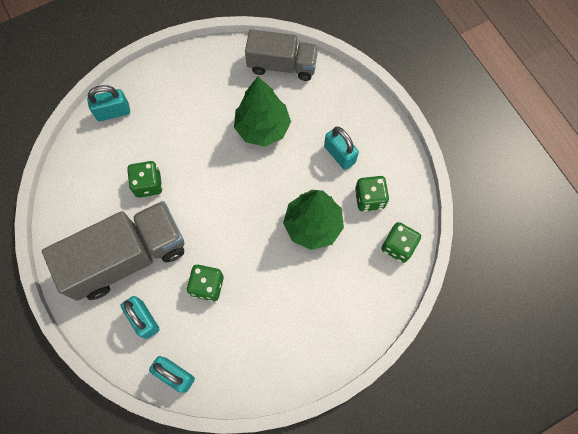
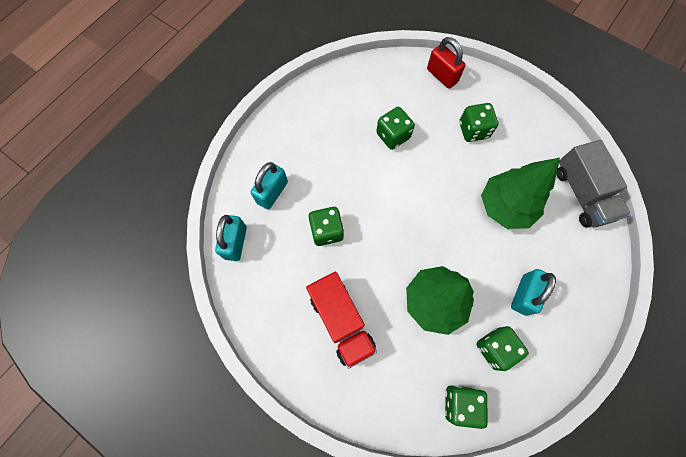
camera: 65 degrees right, 0 degrees up
grey truck [42,201,184,301] -> none
turquoise padlock [87,85,130,121] -> red padlock [427,37,465,89]
none -> red truck [306,272,377,369]
none -> green dice [459,103,498,142]

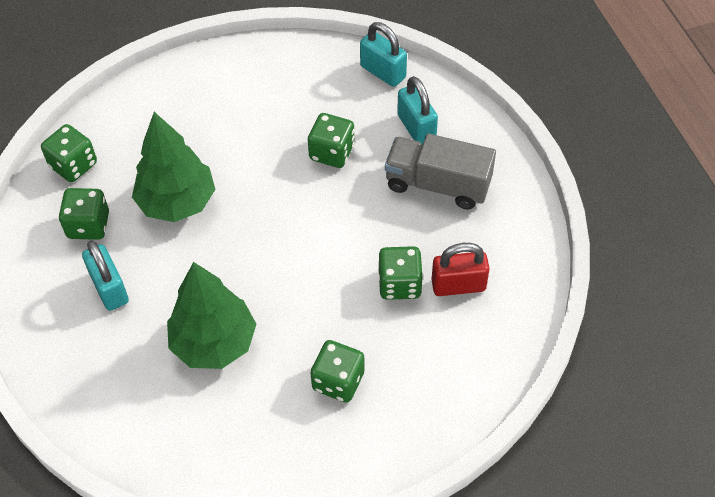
camera: 125 degrees right, 15 degrees down
red truck [306,272,377,369] -> none
red padlock [427,37,465,89] -> red padlock moved to [431,243,490,296]
grey truck [557,140,631,227] -> grey truck moved to [385,133,496,210]

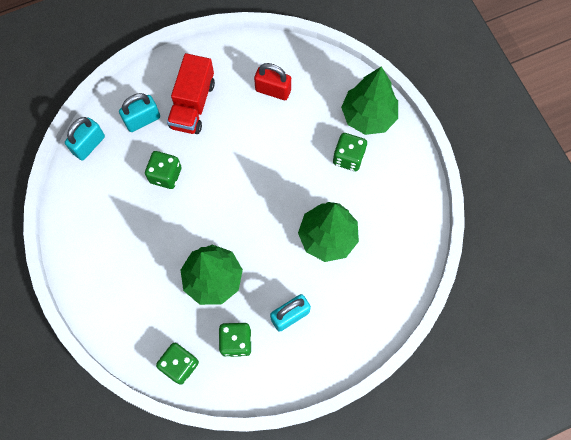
camera: 95 degrees left, 15 degrees up
green dice [378,246,423,300] -> none
grey truck [385,133,496,210] -> red truck [167,53,215,134]
red padlock [431,243,490,296] -> red padlock turned 60 degrees counterclockwise [254,63,291,100]
none -> green tree [341,66,398,135]

